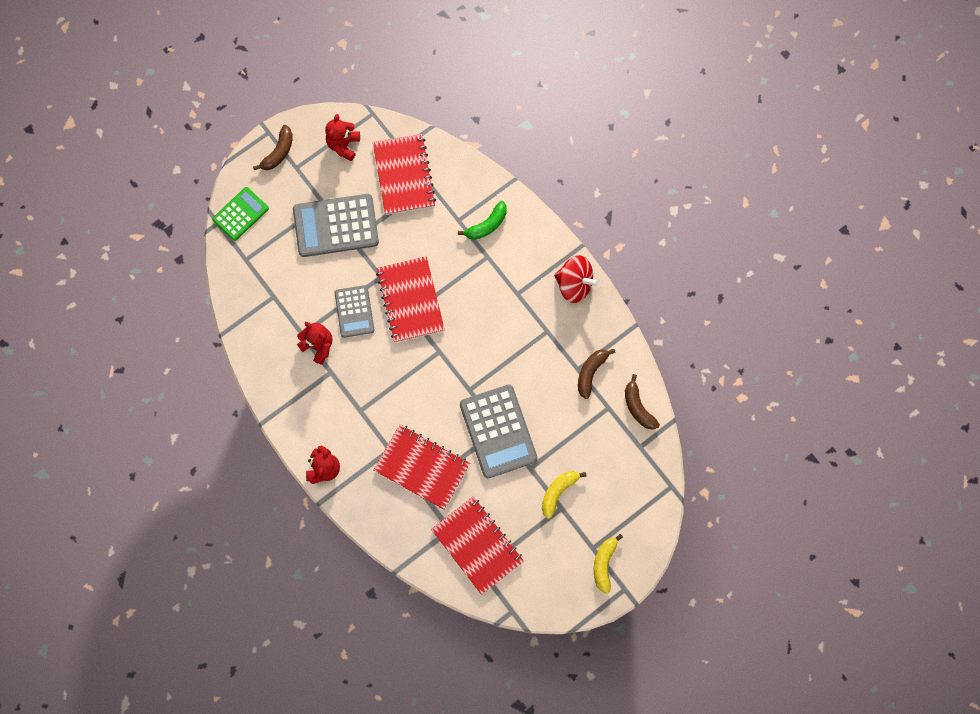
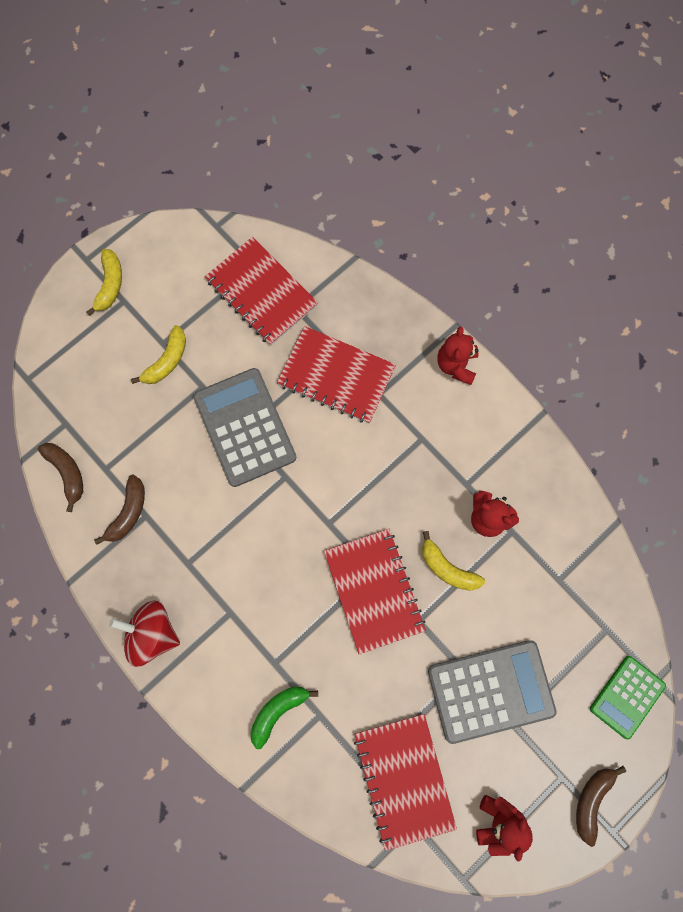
camera: 175 degrees right, 0 degrees up
grey calculator [335,285,374,338] -> yellow banana [422,531,485,591]

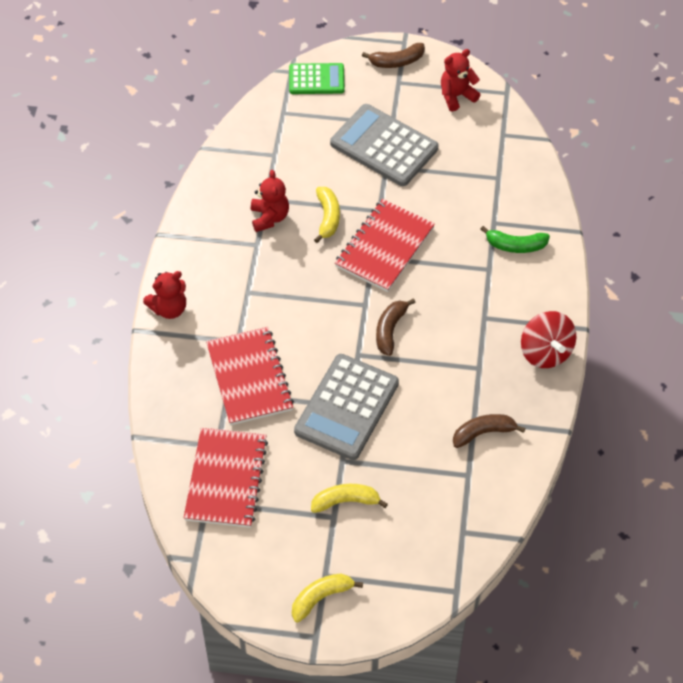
camera: 130 degrees left, 20 degrees down
brown banana [38,443,83,512] -> brown banana moved to [376,298,416,356]
red notebook [354,714,457,851] -> none

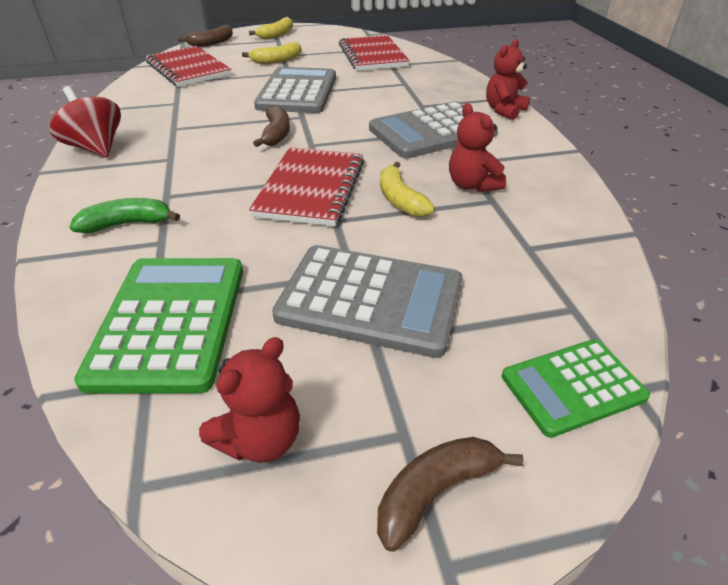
camera: 160 degrees right, 15 degrees down
red notebook [206,327,294,425] -> red notebook moved to [145,46,231,87]
brown banana [453,414,526,448] -> brown banana moved to [178,25,233,47]
none -> green calculator [74,258,243,394]
none -> grey calculator [369,101,498,159]

